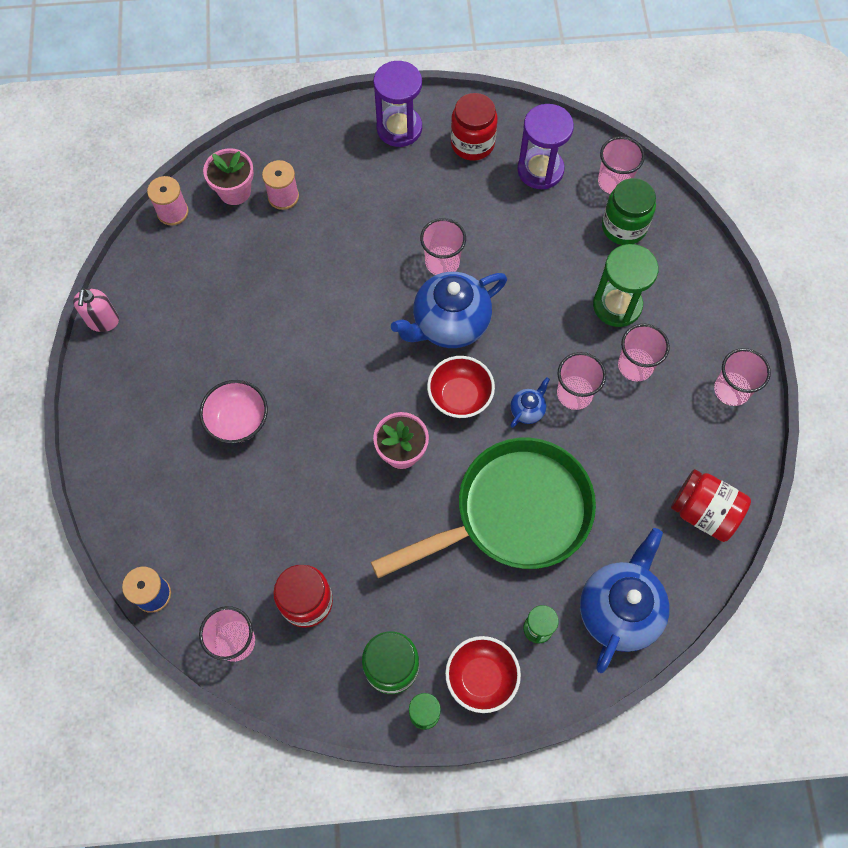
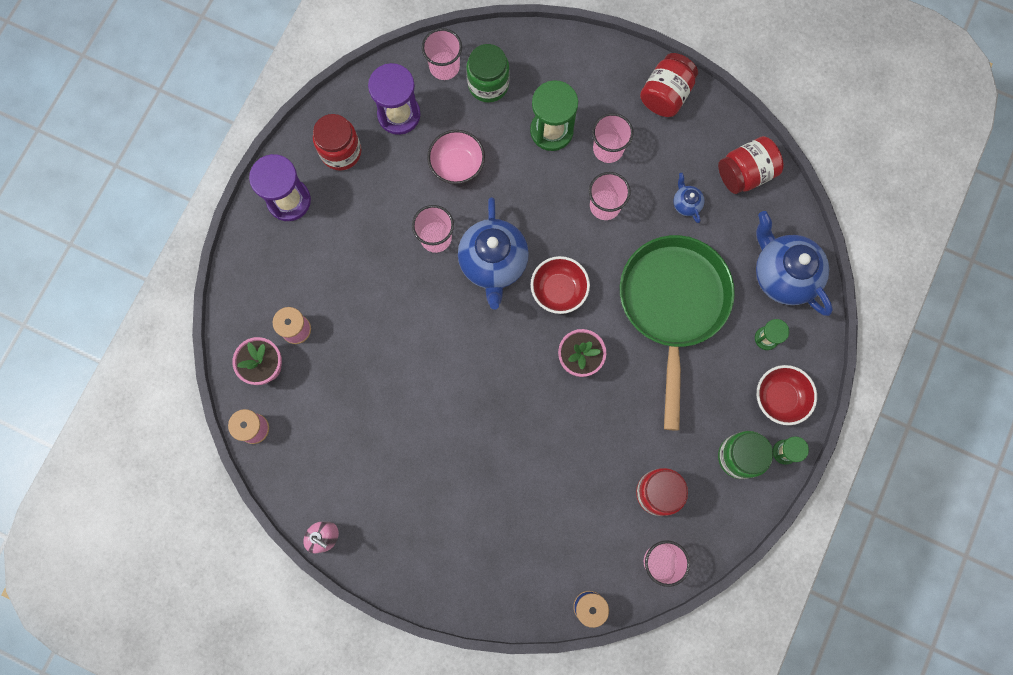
camera: 60 degrees left, 10 degrees up
pink bowl [199,380,268,444] -> pink bowl moved to [427,130,485,184]
blue teapot [510,377,550,428] -> blue teapot moved to [673,173,705,223]
pink cup [714,348,771,406] -> red jar [640,53,698,117]

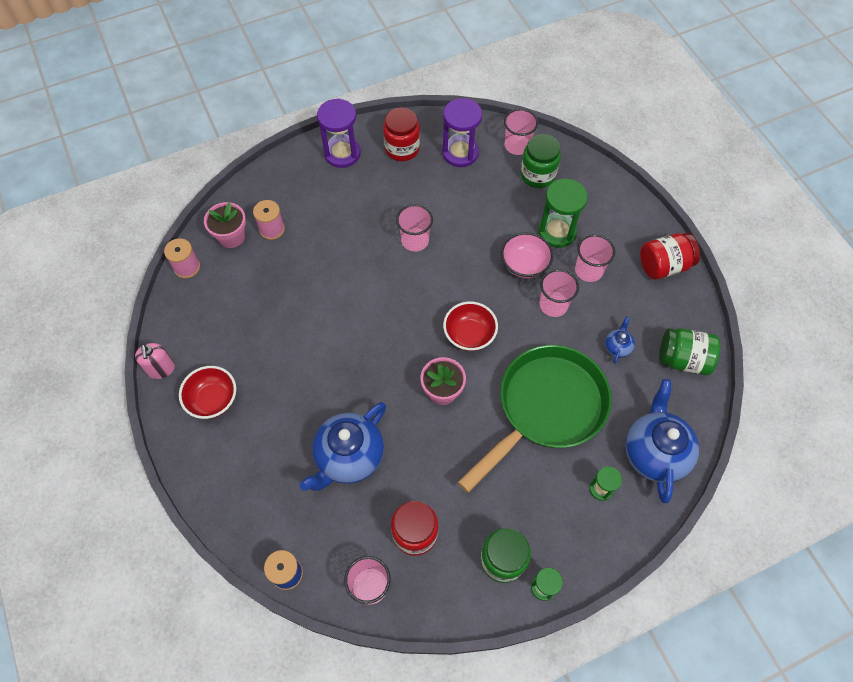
camera: 40 degrees right, 15 degrees down
pink bowl [427,130,485,184] -> pink bowl moved to [501,232,553,278]
blue teapot [458,197,529,310] -> blue teapot moved to [300,402,386,491]
red jar [718,136,784,194] -> green jar [659,328,720,375]
red bowl [757,365,817,425] -> red bowl moved to [179,366,236,419]

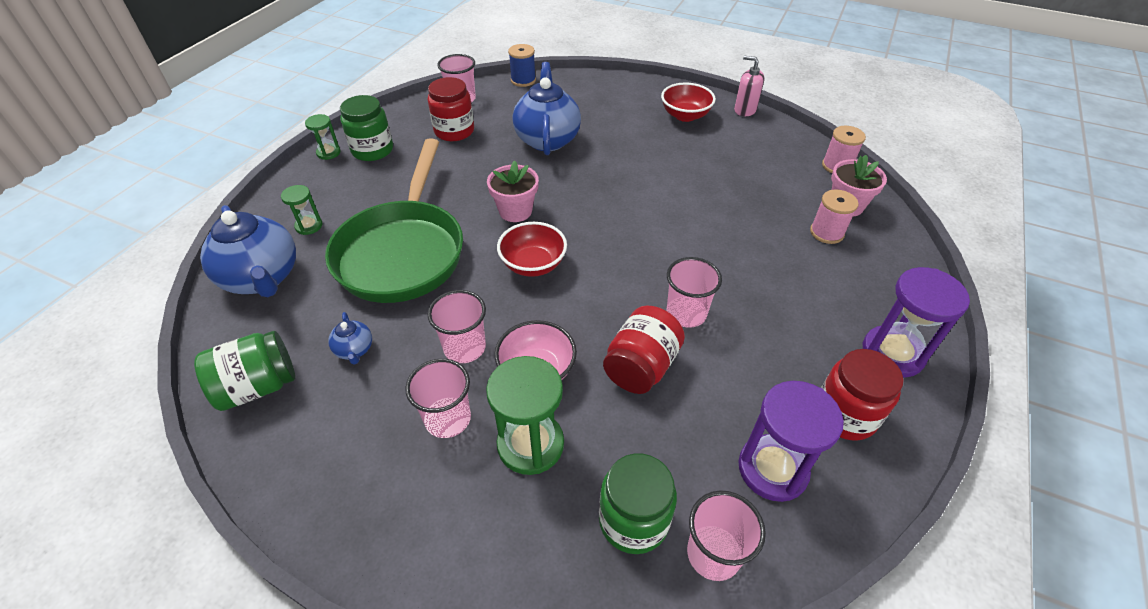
camera: 140 degrees right, 15 degrees down
red jar [640,233,700,280] -> red jar moved to [603,305,685,394]

